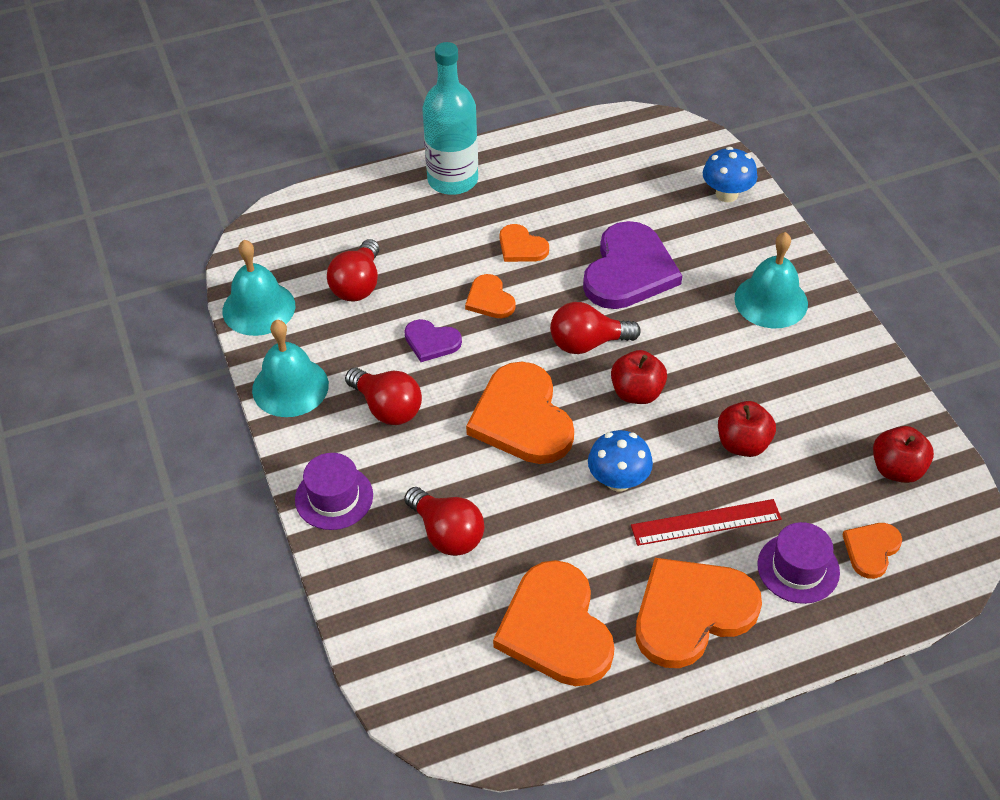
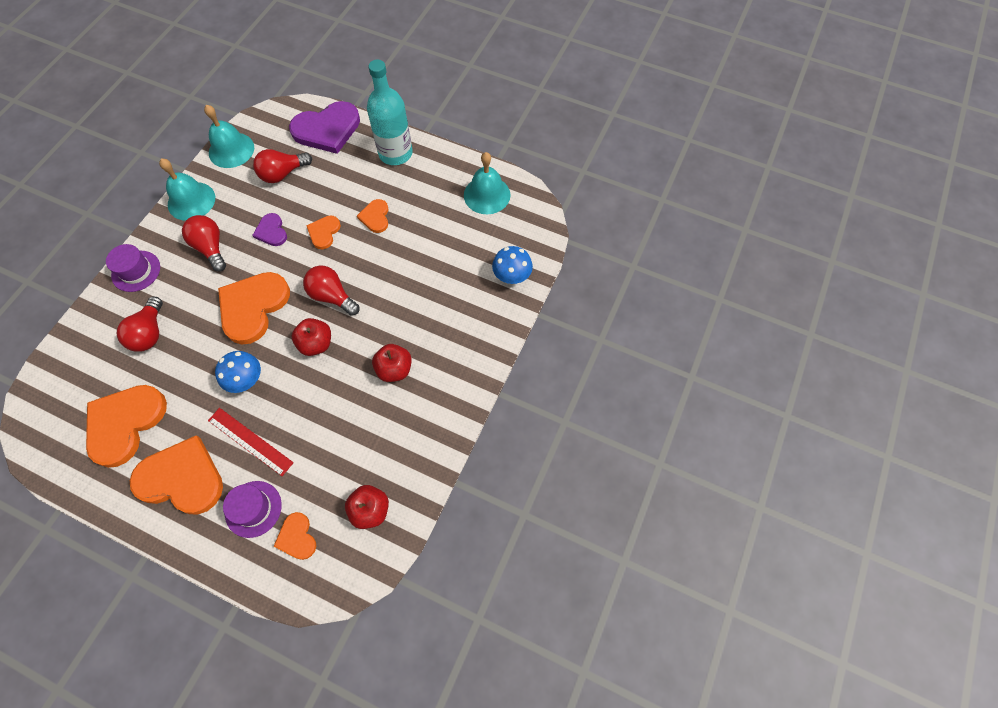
camera: 45 degrees right, 15 degrees up
red light bulb [345,368,422,425] -> red light bulb turned 150 degrees clockwise [182,215,226,272]
purple heart [583,221,682,309] -> purple heart moved to [289,101,360,154]
red apple [718,401,776,457] -> red apple moved to [372,344,412,382]
turquoise bell [734,232,808,328] -> turquoise bell moved to [464,152,510,214]
orange heart [842,523,902,579] -> orange heart turned 105 degrees counterclockwise [273,512,316,560]

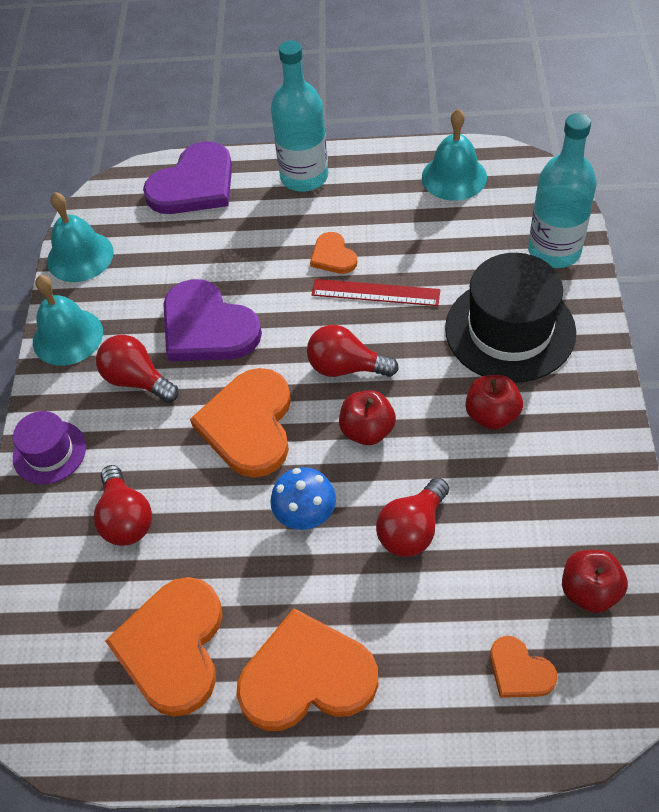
camera: 20 degrees left, 10 degrees down
red ruler [208,408,294,476] -> red ruler moved to [312,279,440,306]
purple hat [223,481,282,538] -> none
purple heart [252,213,287,246] -> purple heart [163,279,262,361], size x1.98
red light bulb [253,149,312,183] -> red light bulb moved to [376,478,449,557]
orange heart [306,216,341,249] -> none
blue mushroom [492,246,533,284] -> turquoise bottle [528,113,597,268]
none -> black hat [445,253,576,383]

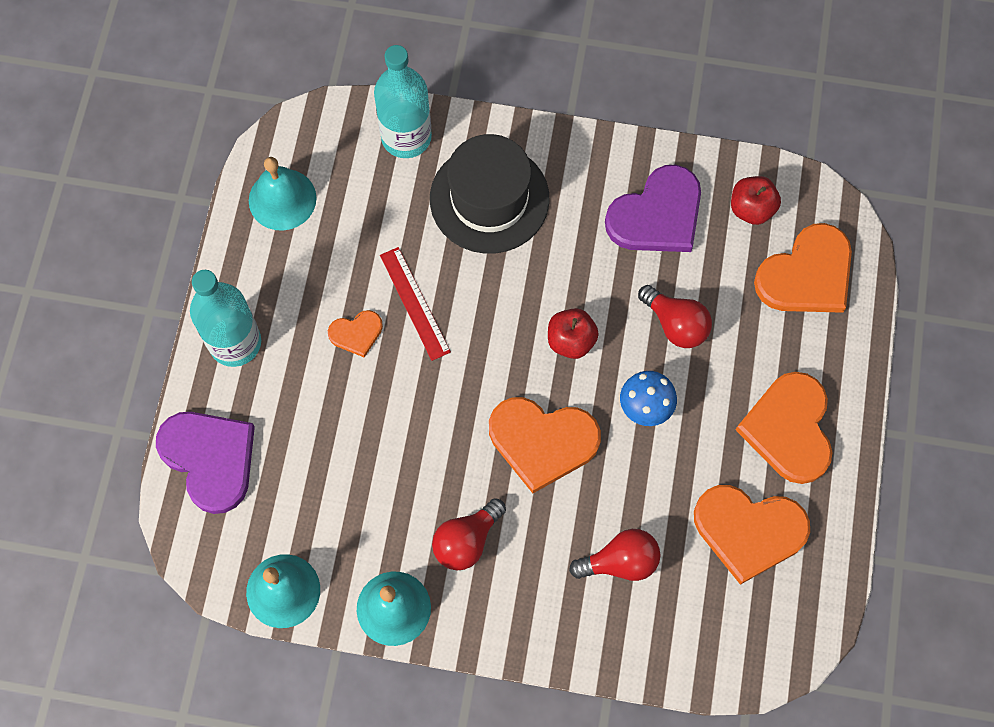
camera: 85 degrees left, 15 degrees up
purple hat [13,411,86,484] -> none
purple heart [163,279,262,361] -> purple heart moved to [605,165,701,252]
red light bulb [307,325,399,377] -> none
red ruler [312,279,440,306] -> red ruler turned 45 degrees counterclockwise [380,247,451,361]
red apple [465,375,523,430] -> none
orange heart [490,636,557,698] -> orange heart [754,223,852,313], size x1.98

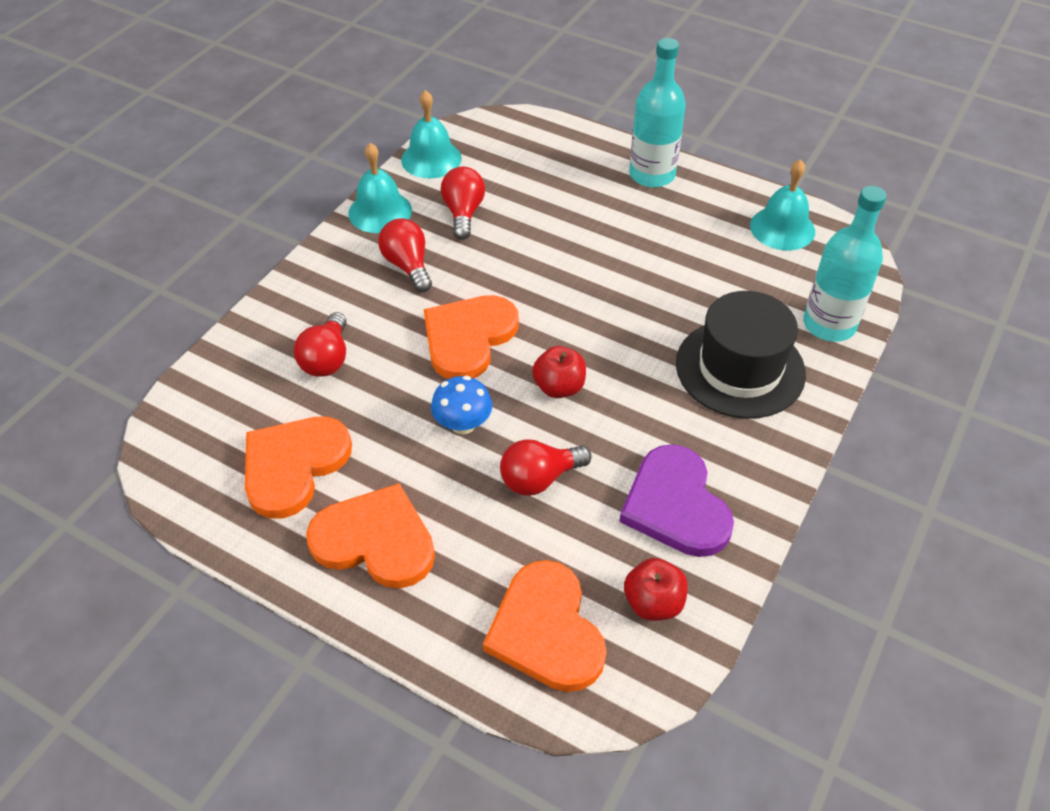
camera: 110 degrees right, 20 degrees down
purple heart [156,412,255,514] -> none
orange heart [328,310,383,357] -> none
red ruler [380,247,451,361] -> none
none -> red light bulb [441,167,485,240]

